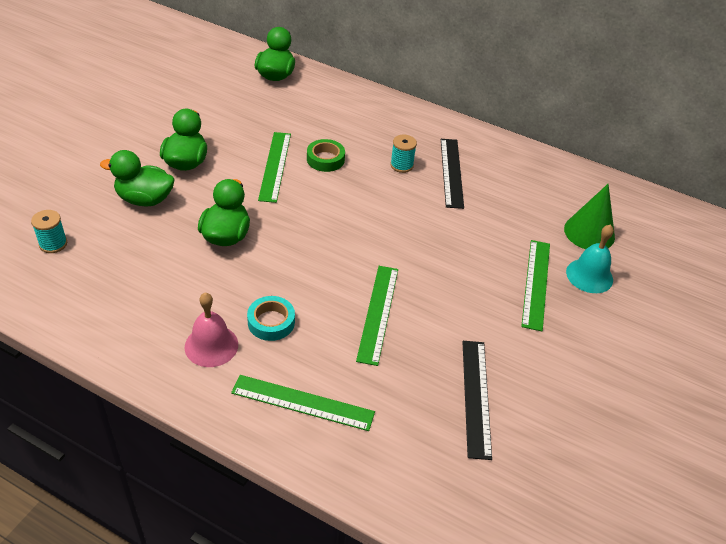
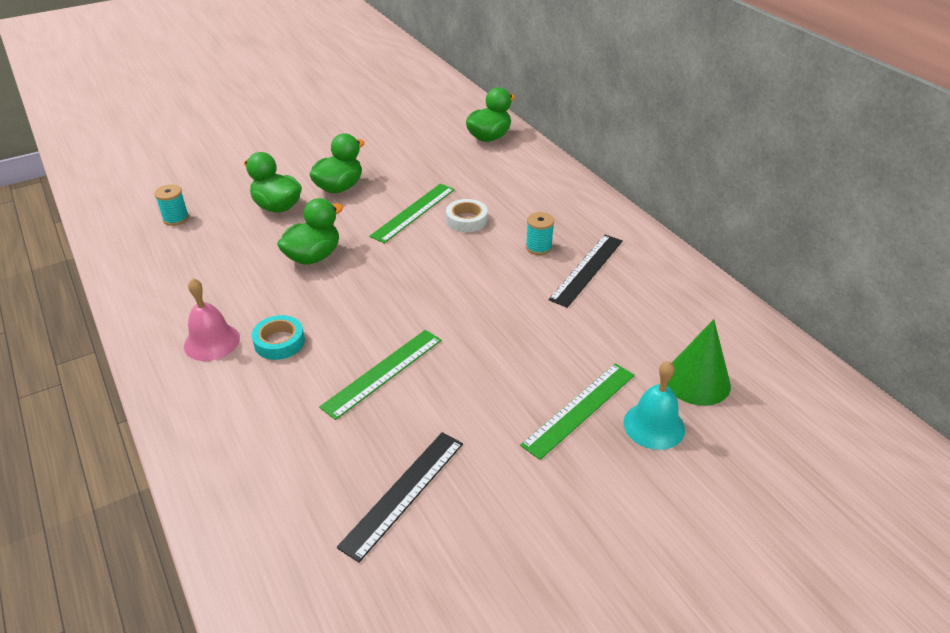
camera: 35 degrees right, 5 degrees down
green ruler [231,375,375,431] -> none
green tape [307,139,345,172] -> white tape [446,199,488,232]

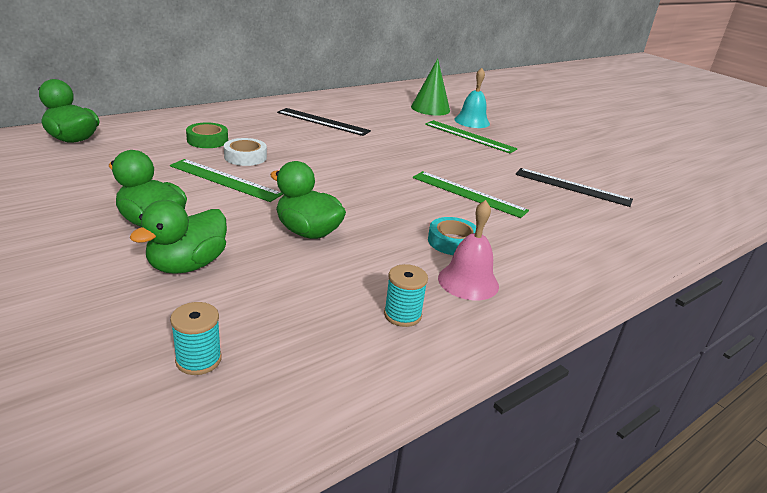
camera: 100 degrees left, 10 degrees down
turquoise spool [526,212,554,255] -> turquoise spool moved to [384,264,428,327]
none -> green tape [186,122,228,148]

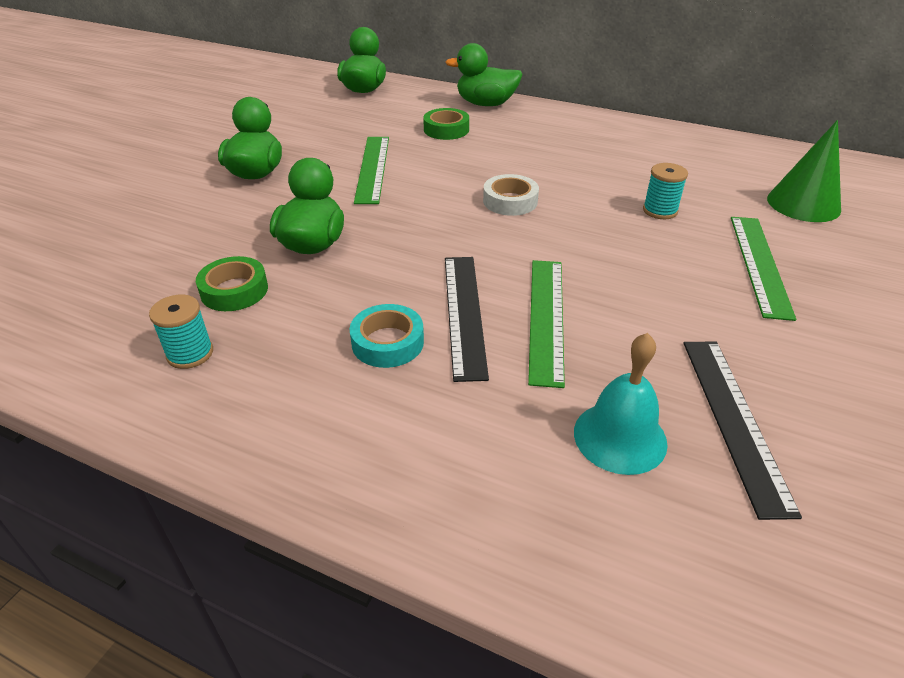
camera: 65 degrees right, 10 degrees up
green duck [130,200,227,274] -> green duck moved to [445,43,523,106]
turquoise spool [170,302,222,375] -> turquoise spool moved to [643,163,688,219]
white tape [224,138,267,166] -> white tape moved to [483,174,539,216]
black ruler [277,108,371,136] -> black ruler moved to [445,257,489,382]
pink bell [438,200,499,300] -> none
turquoise bell [454,68,490,128] -> turquoise bell moved to [574,333,668,475]
none -> green tape [196,256,268,311]

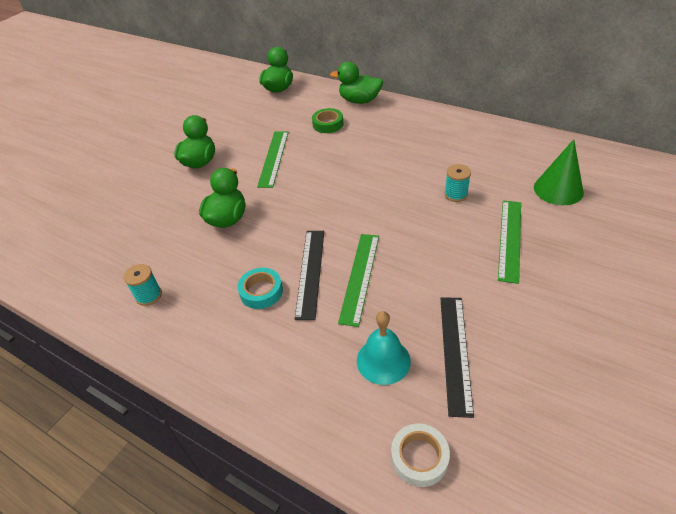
camera: 10 degrees right, 5 degrees up
green tape [196,256,268,311] -> none
white tape [483,174,539,216] -> white tape moved to [391,423,450,487]

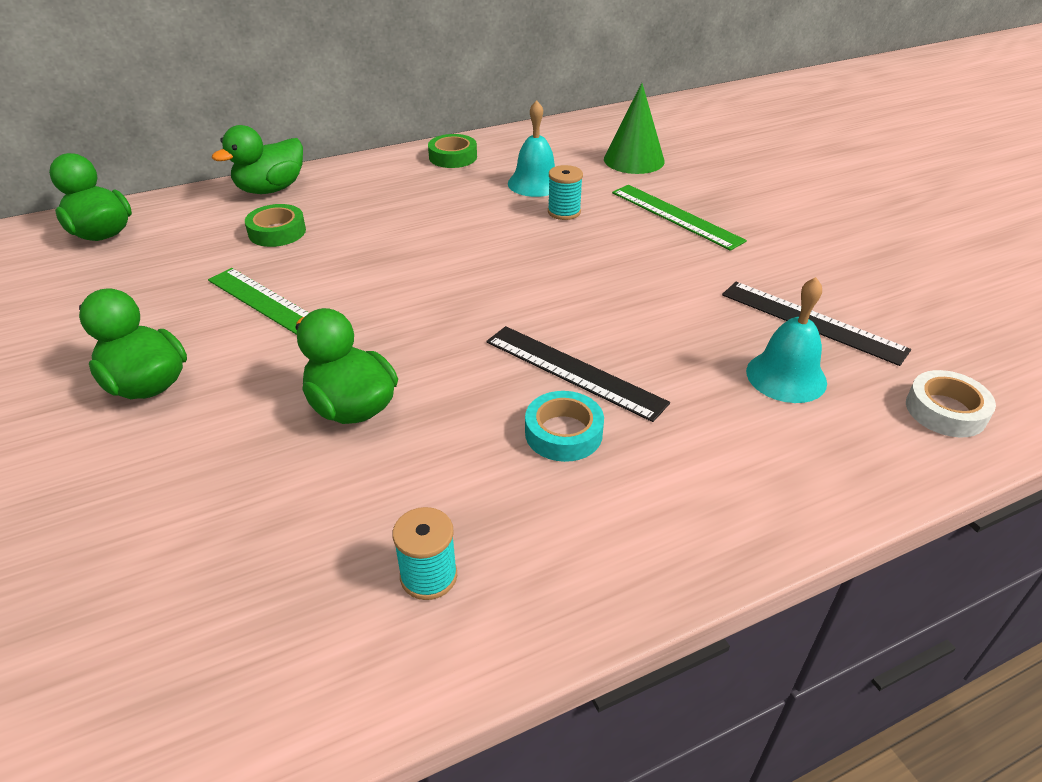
camera: 60 degrees left, 5 degrees down
green ruler [338,234,379,327] -> none
none -> green tape [428,134,477,168]
none -> turquoise bell [508,100,555,197]

